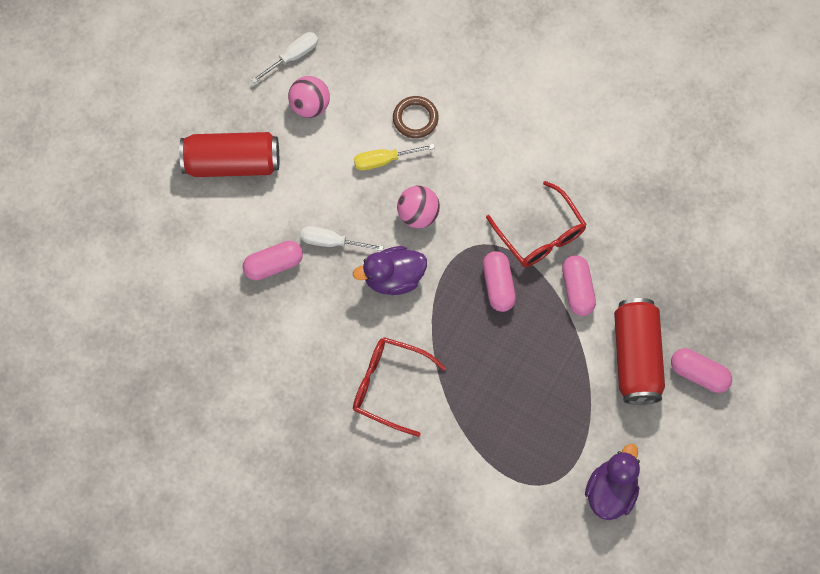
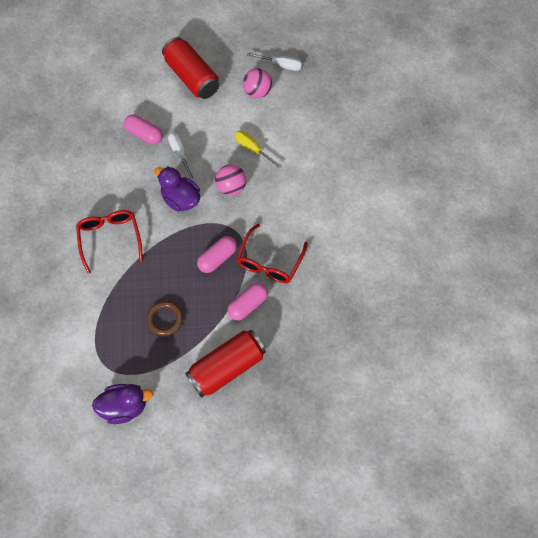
camera: 55 degrees right, 5 degrees down
brown ring [393,96,439,138] -> brown ring moved to [147,301,184,336]
pink capsule [671,348,732,393] -> none

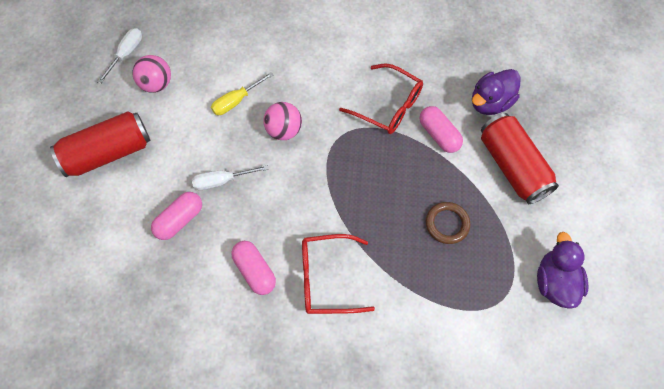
camera: 80 degrees left, 0 degrees up
purple duck [154,166,200,212] -> purple duck moved to [472,69,521,115]
pink capsule [197,236,237,273] -> pink capsule moved to [231,241,276,295]

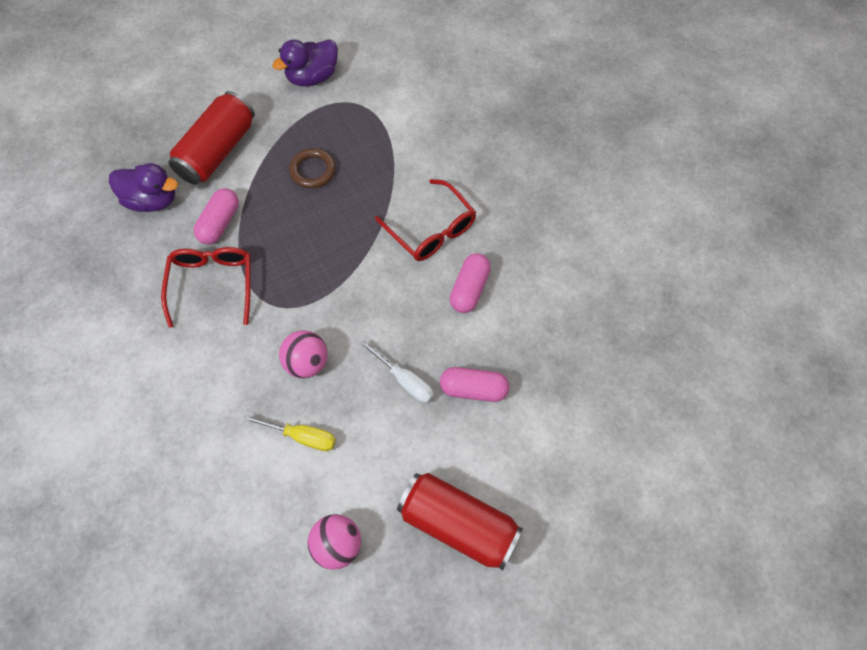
camera: 125 degrees left, 0 degrees up
white screwdriver [97,28,142,84] -> none

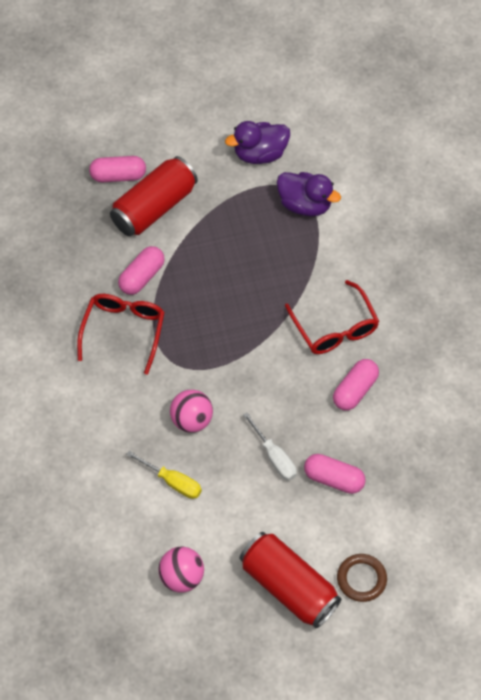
camera: 15 degrees right, 5 degrees down
purple duck [109,163,178,212] -> purple duck moved to [277,172,341,216]
brown ring [289,148,336,188] -> brown ring moved to [337,554,387,602]
none -> pink capsule [89,156,146,182]

